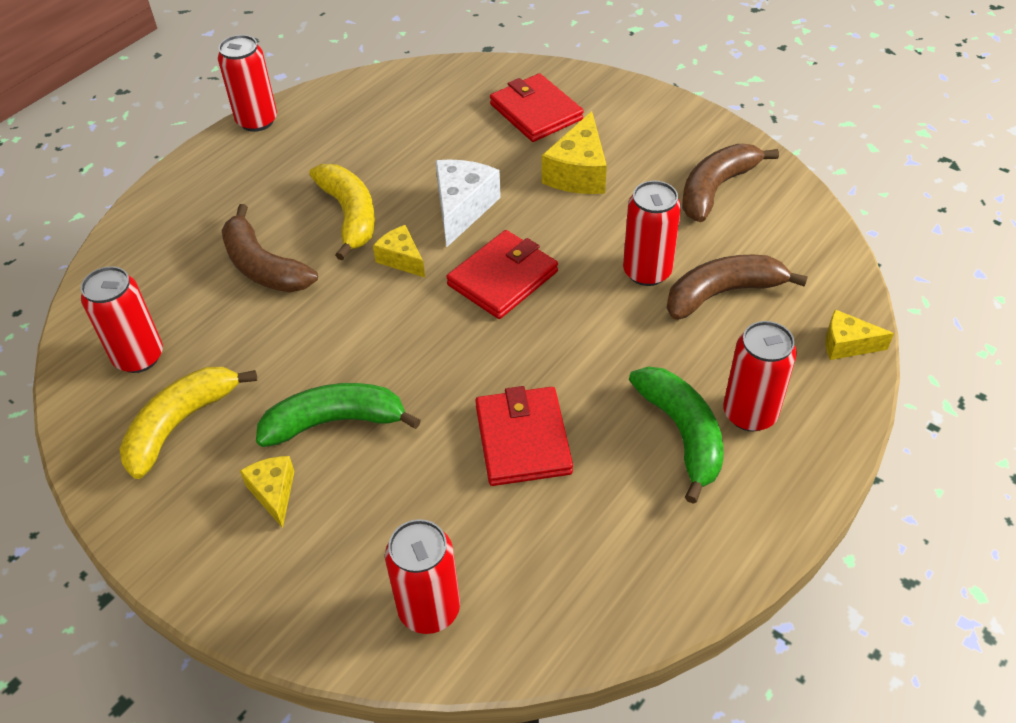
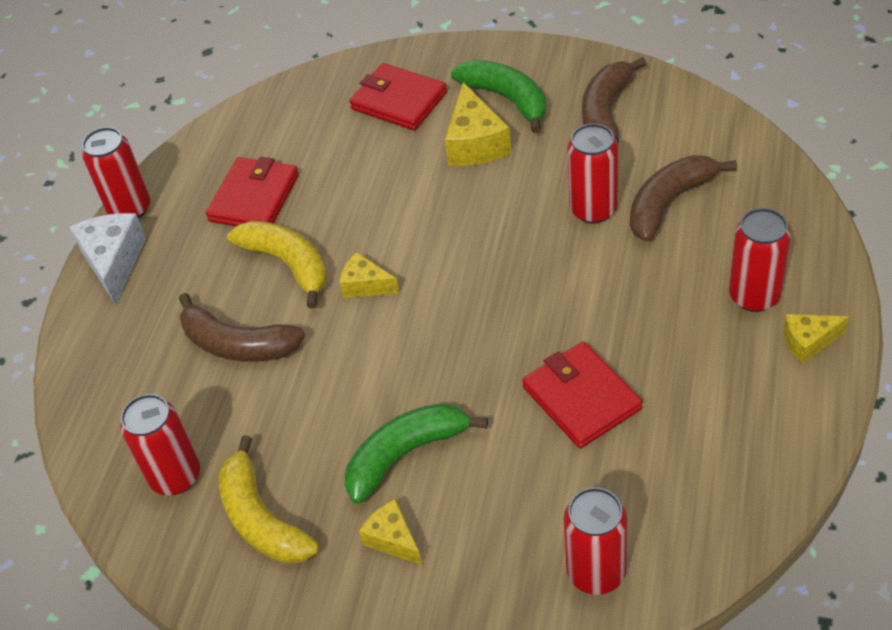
camera: 20 degrees left, 0 degrees up
yellow banana [120,367,257,479] -> yellow banana turned 45 degrees counterclockwise [219,435,319,564]
white cheese [435,160,501,248] -> white cheese moved to [70,213,146,305]
red wallet [446,230,558,319] -> red wallet moved to [206,157,299,226]
green banana [629,367,723,504] -> green banana moved to [451,60,546,133]
yellow cheese [826,309,894,360] -> yellow cheese moved to [783,314,849,364]

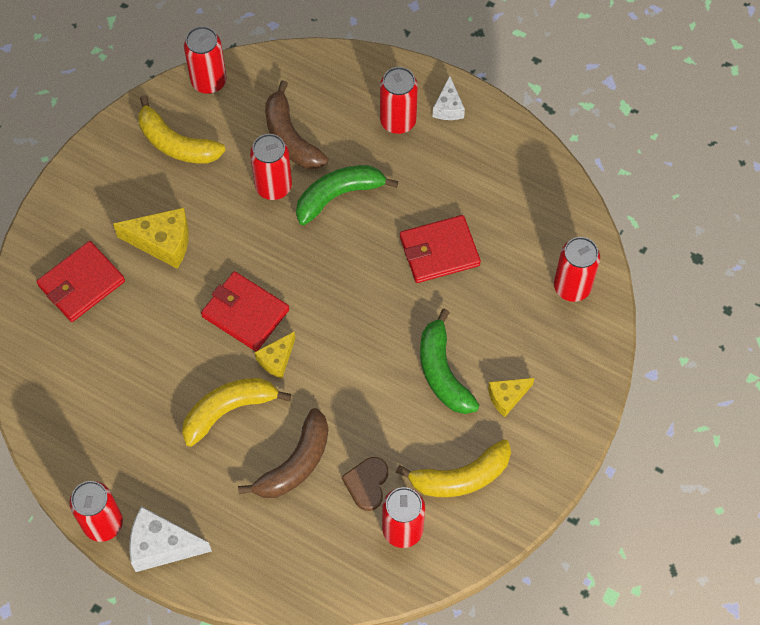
camera: 80 degrees left, 15 degrees up
red wallet [206,157,299,226] -> red wallet moved to [201,271,289,351]
green banana [451,60,546,133] -> green banana moved to [296,165,399,225]
brown banana [582,57,646,144] -> yellow banana [138,95,226,164]
yellow cheese [783,314,849,364] -> white cheese [432,76,465,120]
none -> red can [184,26,227,94]
none -> brown heart [342,457,388,511]

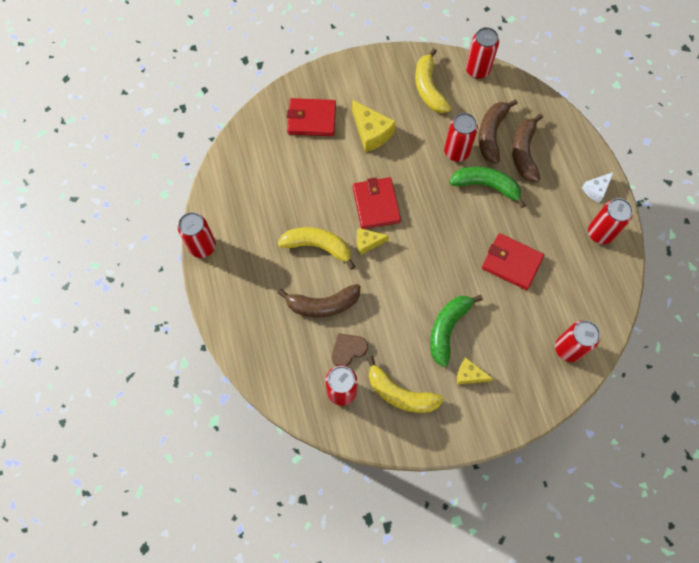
camera: 45 degrees right, 5 degrees up
white cheese [129,506,212,572] -> none
red can [380,67,418,134] -> red can moved to [588,198,633,244]
none -> brown banana [512,113,543,182]

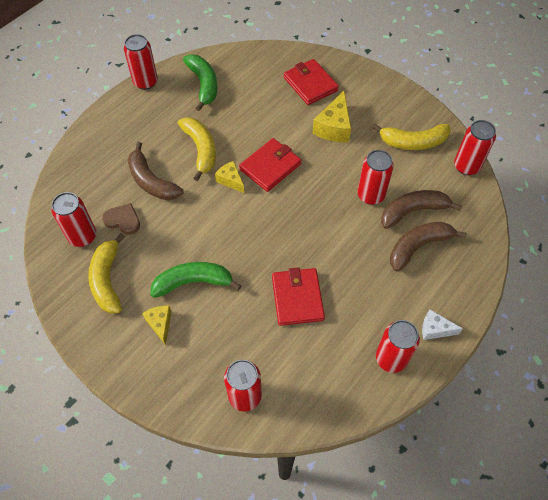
camera: 55 degrees right, 10 degrees down
yellow banana [415,48,451,113] -> yellow banana turned 135 degrees counterclockwise [372,124,451,150]
green banana [449,167,526,208] -> green banana moved to [183,55,217,111]

